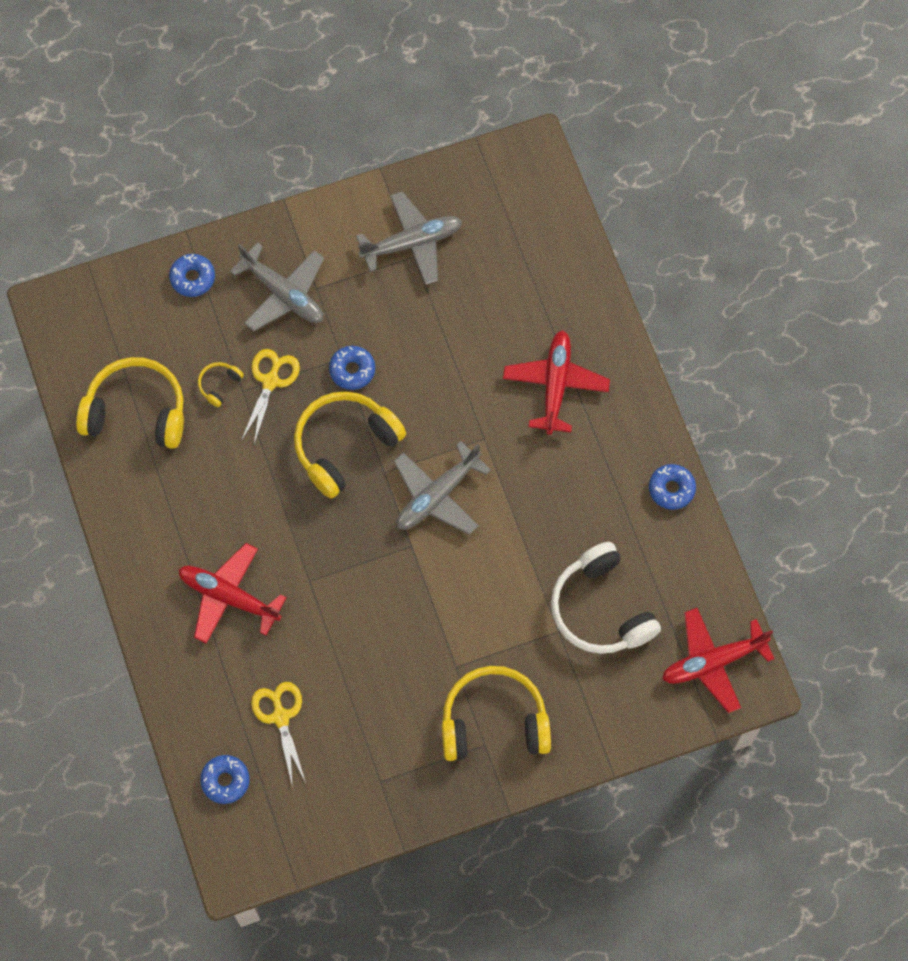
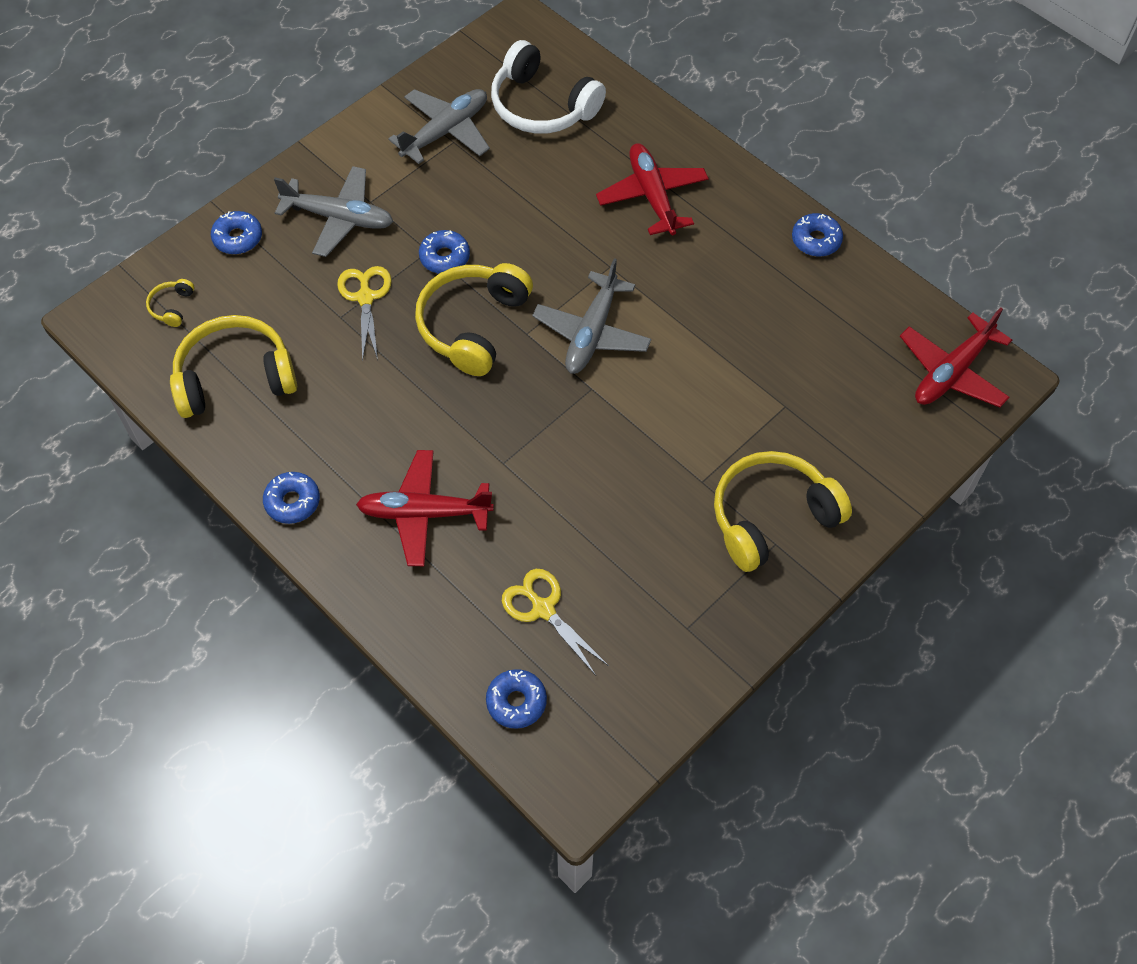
camera: 25 degrees left, 10 degrees down
yellow headphones [198,362,244,407] -> yellow headphones moved to [146,279,194,327]
white headphones [551,542,661,654] -> white headphones moved to [491,40,606,134]
none -> blue donut [263,472,320,524]

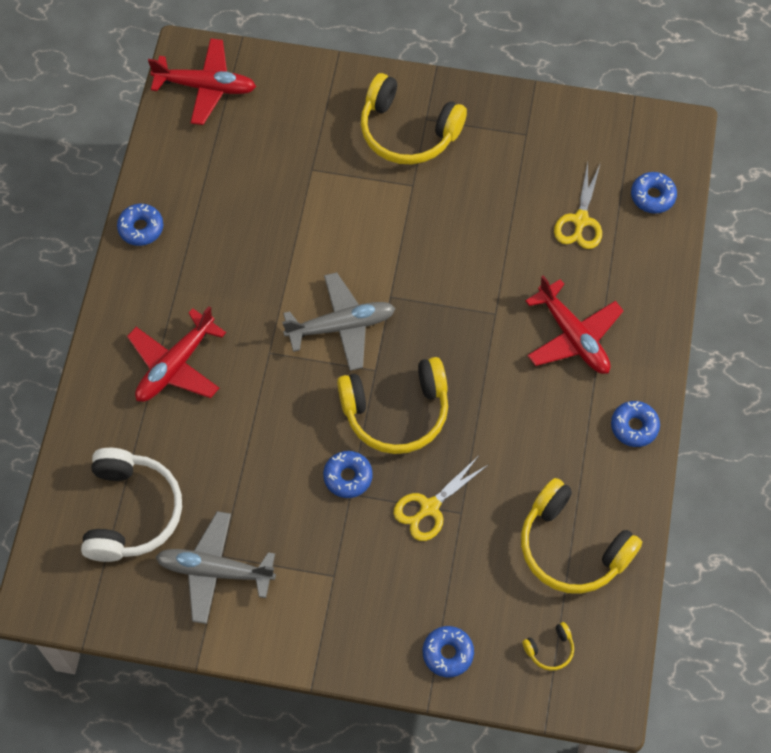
camera: 125 degrees left, 5 degrees up
grey plane [274,166,393,257] -> none

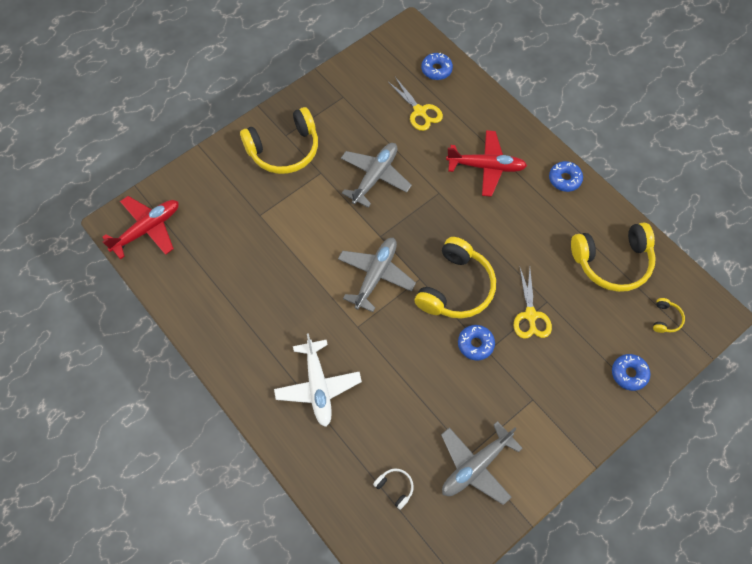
camera: 50 degrees left, 0 degrees up
white headphones [81,448,182,562] -> white headphones [373,468,414,509], size x0.42
blue donut [117,204,163,246] -> none
red plane [127,306,226,402] -> white plane [274,333,362,427]
none -> grey plane [341,143,412,208]

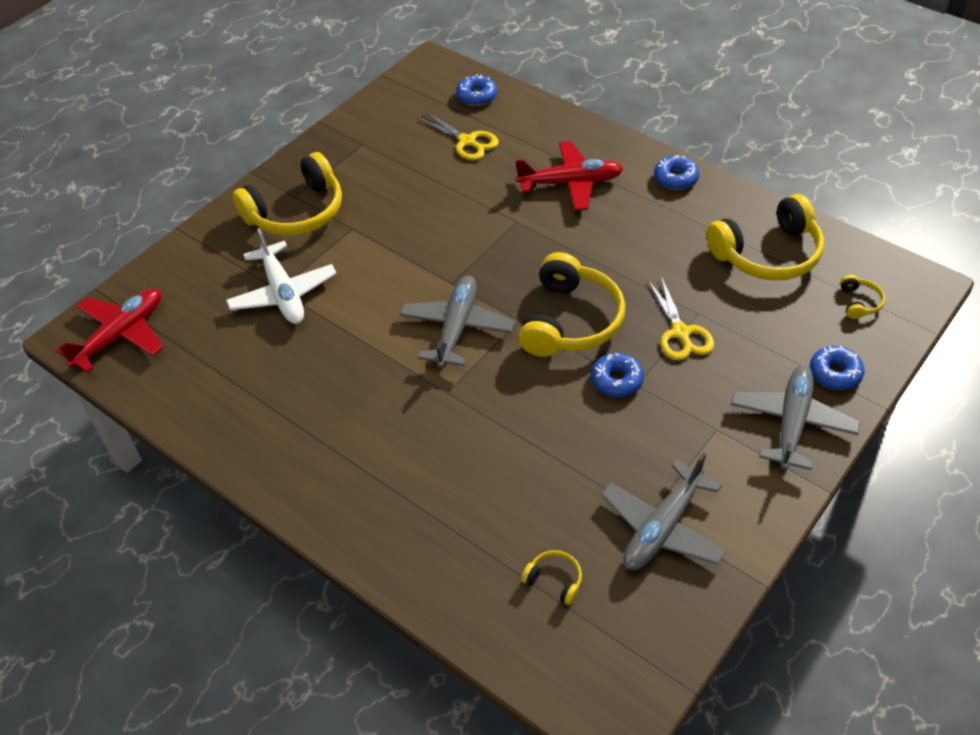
camera: 10 degrees left, 15 degrees down
white plane [274,333,362,427] -> white plane moved to [226,228,337,324]
grey plane [341,143,412,208] -> grey plane moved to [731,365,860,470]
white headphones [373,468,414,509] -> yellow headphones [521,550,582,605]

